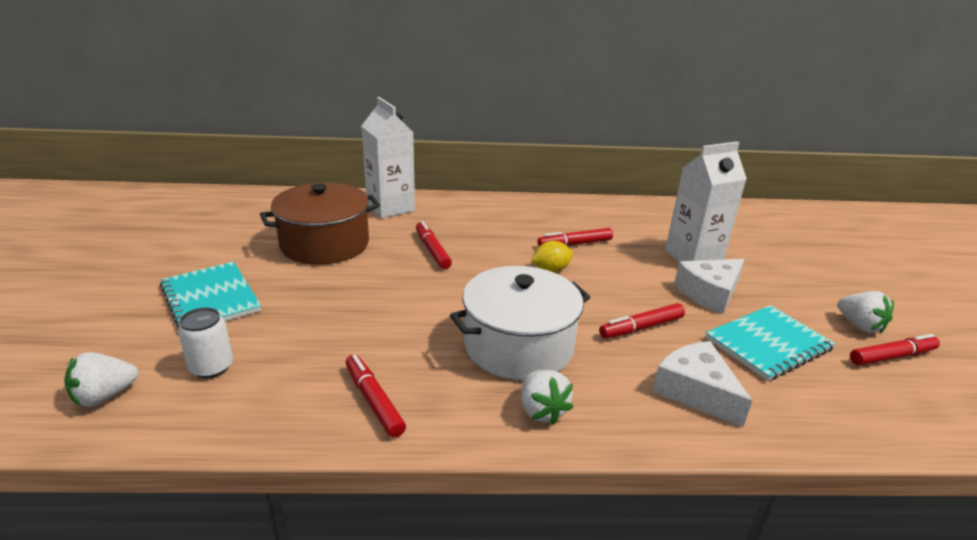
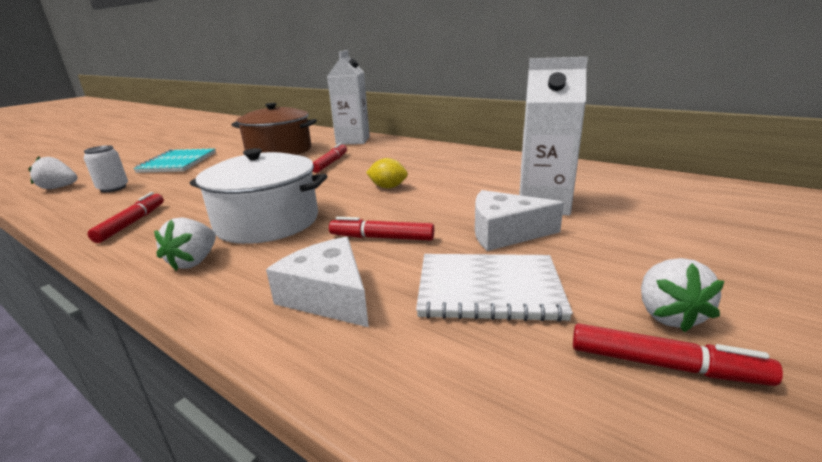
camera: 40 degrees right, 5 degrees down
red marker [538,228,613,246] -> none
white cheese [652,341,752,427] -> white cheese turned 45 degrees counterclockwise [266,237,369,327]
turquoise notebook [705,305,836,381] -> white notebook [416,254,573,322]

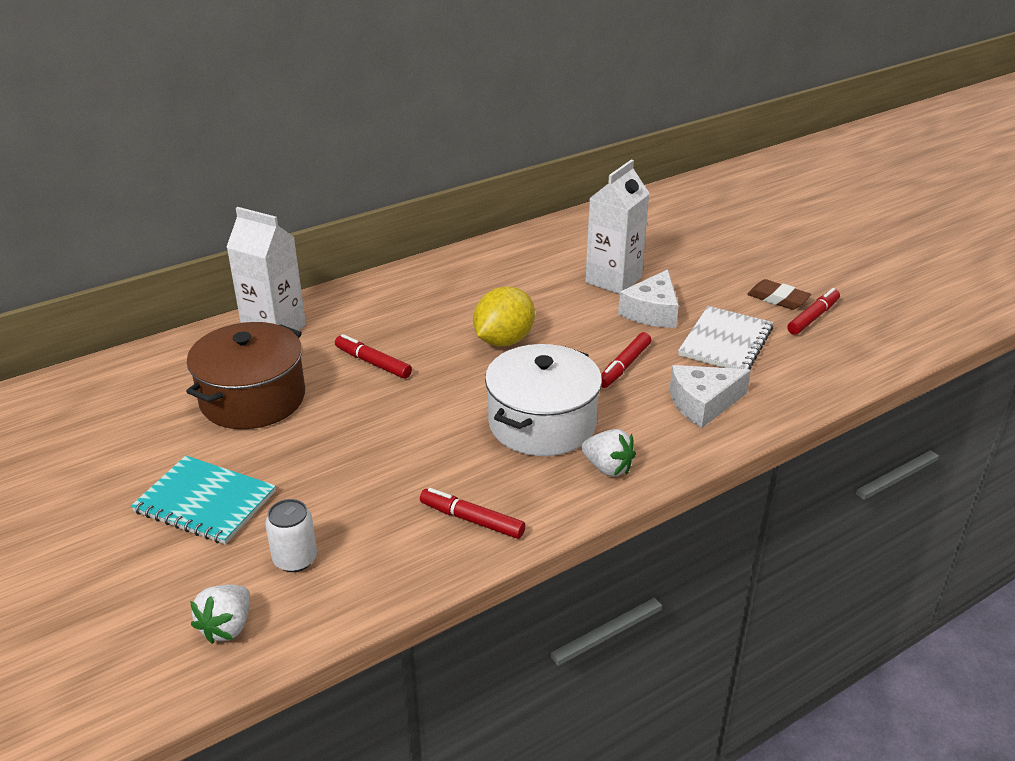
camera: 70 degrees left, 10 degrees up
yellow lemon [366,158,408,188] -> yellow lemon [473,286,535,346], size x1.72
white strawberry [641,258,724,332] -> brown eraser [747,279,811,310]

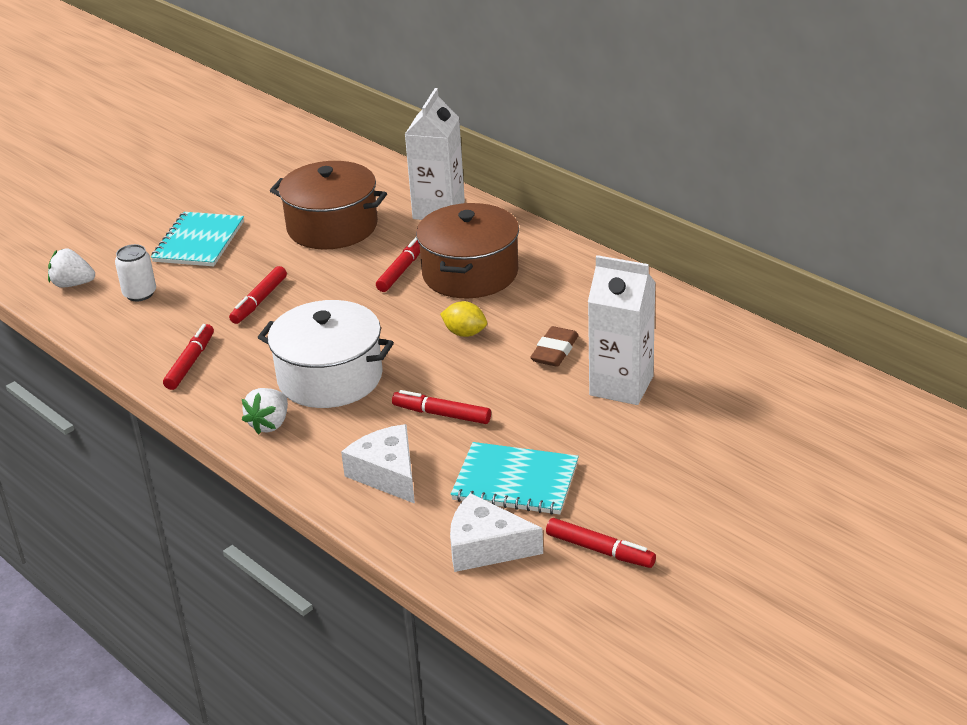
camera: 80 degrees right, 0 degrees up
yellow lemon [473,286,535,346] -> yellow lemon [440,301,487,337], size x0.58
white cheese [618,269,679,328] -> white cheese moved to [450,493,543,572]
white notebook [678,306,773,370] -> turquoise notebook [451,442,579,515]
brown eraser [747,279,811,310] -> brown eraser moved to [530,326,579,367]
none -> red marker [229,266,287,324]
none -> brown pot [416,203,519,298]

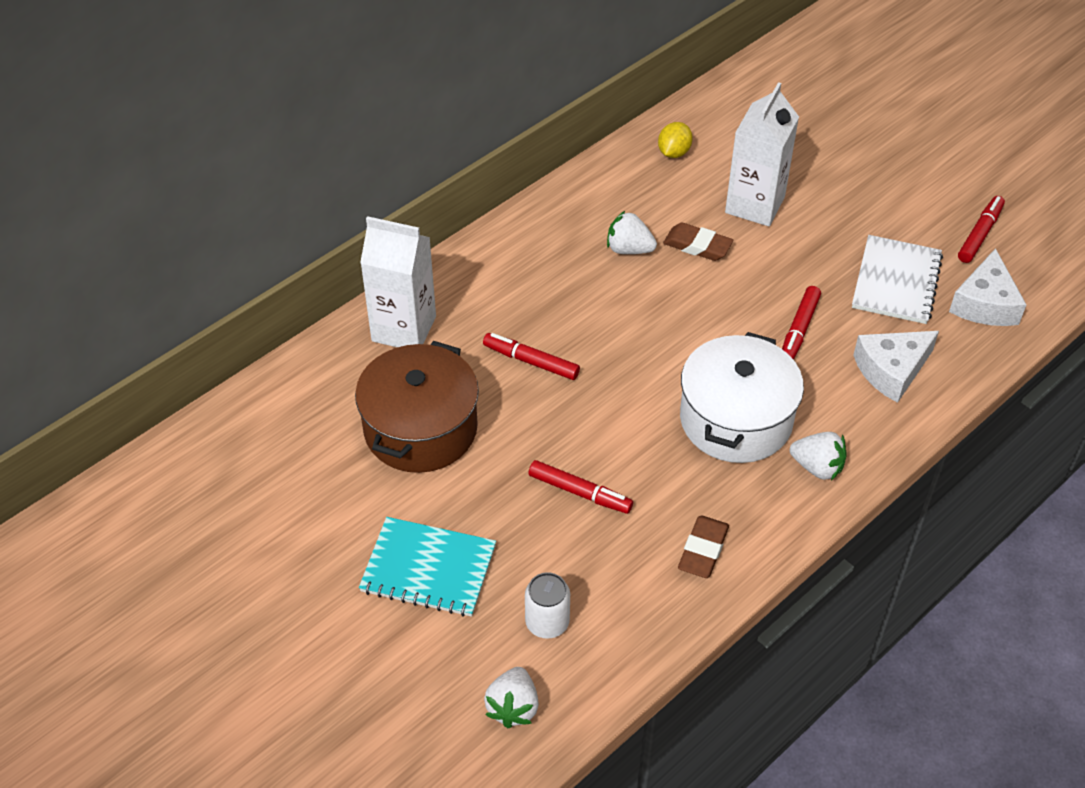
camera: 90 degrees left, 15 degrees up
red marker [163,324,214,390] -> brown eraser [678,516,729,578]
brown pot [416,203,519,298] -> none
yellow lemon [440,301,487,337] -> yellow lemon moved to [658,122,693,158]
turquoise notebook [451,442,579,515] -> white notebook [852,235,943,324]
none -> white strawberry [607,210,657,254]

